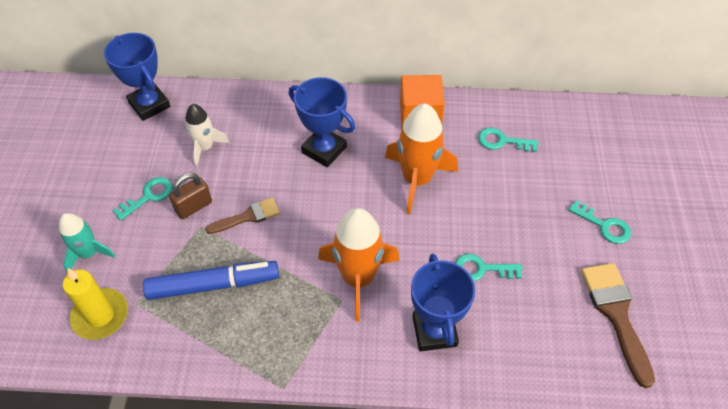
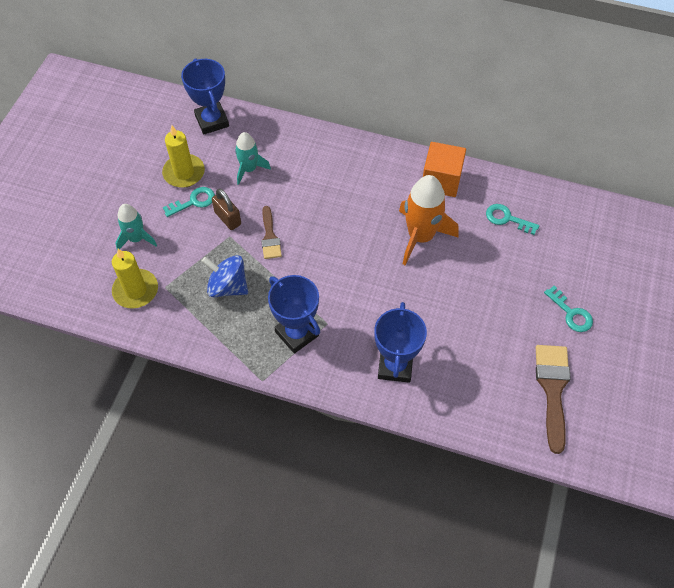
camera: 15 degrees right, 5 degrees up
blue marker [143,261,279,300] -> blue spinning top [202,255,248,298]
brown padlock [169,173,212,219] -> brown padlock turned 75 degrees clockwise [212,189,241,230]
white rocket [185,104,230,167] -> turquoise rocket [235,132,271,185]
brown brush [206,198,280,234] -> brown brush turned 90 degrees clockwise [261,206,282,259]
blue trophy [289,77,355,167] -> blue trophy moved to [268,275,320,354]
orange rocket [318,208,400,322] -> none
turquoise key [455,254,522,281] -> none
none -> yellow candle [162,125,205,188]

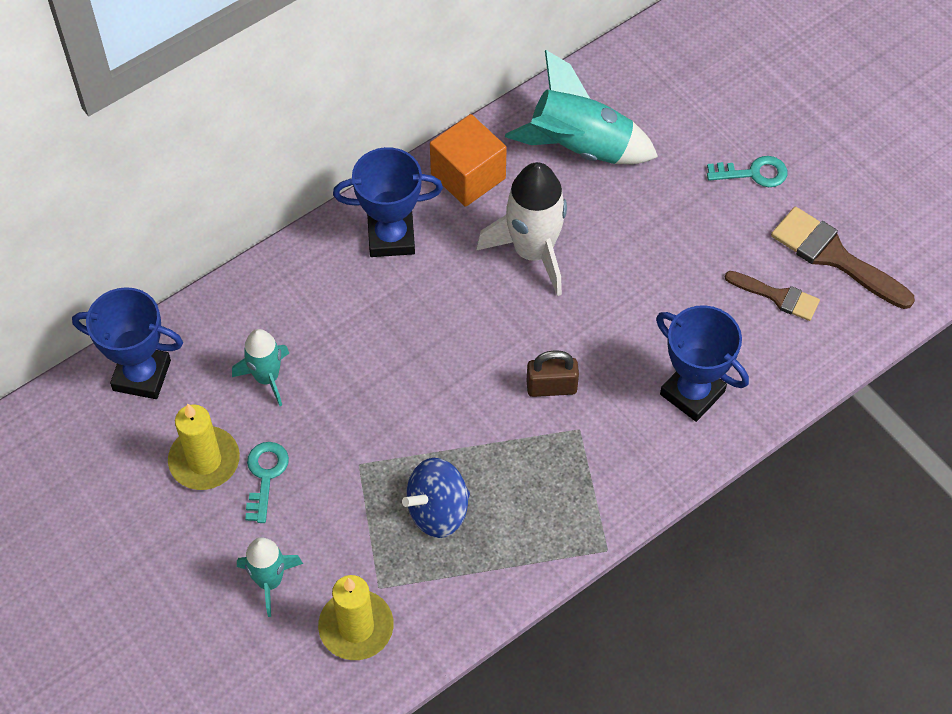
camera: 55 degrees left, 0 degrees up
brown padlock [212,189,241,230] -> brown padlock moved to [527,350,579,397]
brown brush [261,206,282,259] -> brown brush moved to [725,271,820,321]
blue trophy [268,275,320,354] -> blue trophy moved to [333,147,443,257]
orange rocket [399,175,459,265] -> white rocket [476,162,567,296]
turquoise key [486,204,539,235] -> turquoise rocket [505,50,658,164]

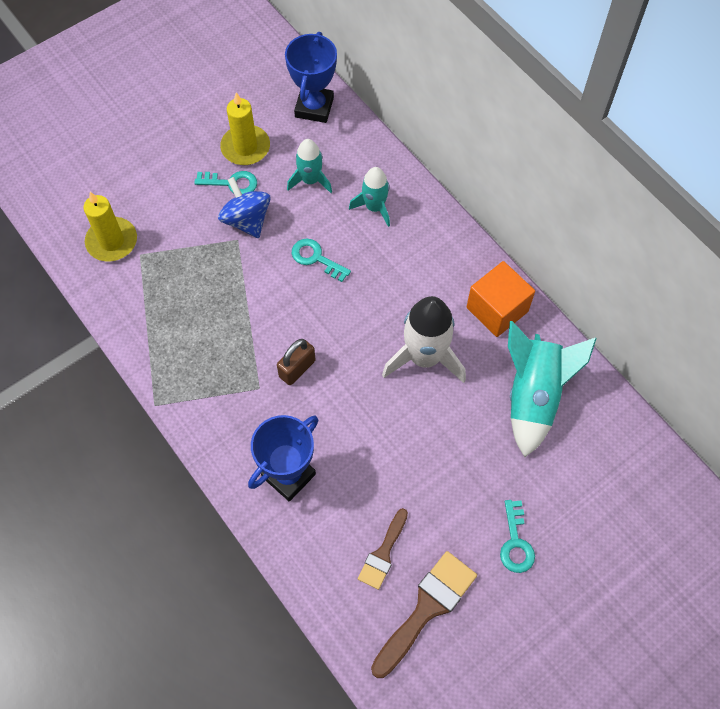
camera: 90 degrees right, 5 degrees up
turquoise rocket [237,537,303,617] -> turquoise rocket moved to [349,167,390,227]
blue trophy [333,147,443,257] -> none
blue spinning top [402,458,470,538] -> blue spinning top moved to [218,177,271,238]
brown padlock [527,350,579,397] -> brown padlock turned 45 degrees clockwise [277,339,316,385]
none -> turquoise key [292,239,351,282]

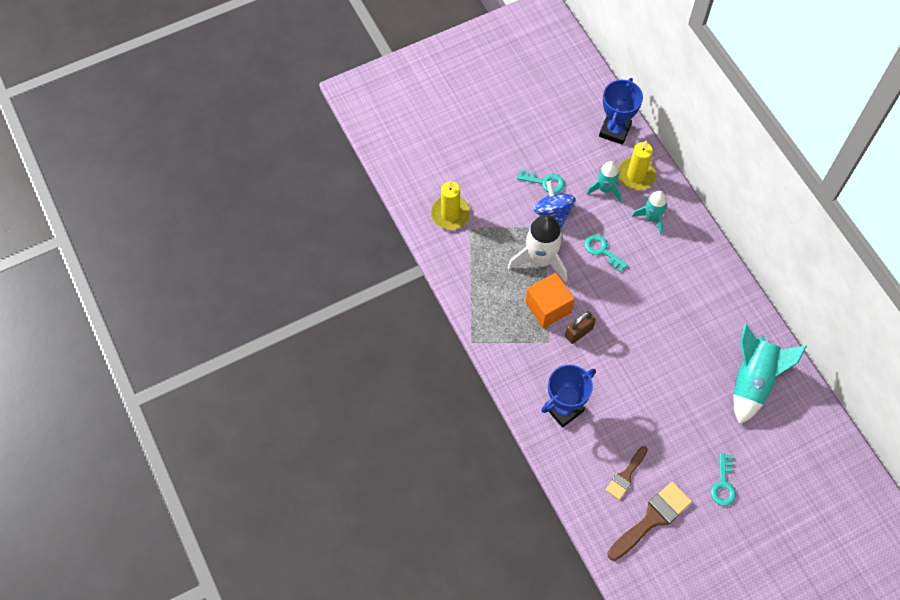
camera: 10 degrees right, 0 degrees up
yellow candle [220,92,270,165] -> yellow candle moved to [618,141,656,191]
white rocket [382,296,466,383] -> white rocket moved to [508,214,567,282]
orange cube [467,261,535,337] -> orange cube moved to [525,273,575,328]

